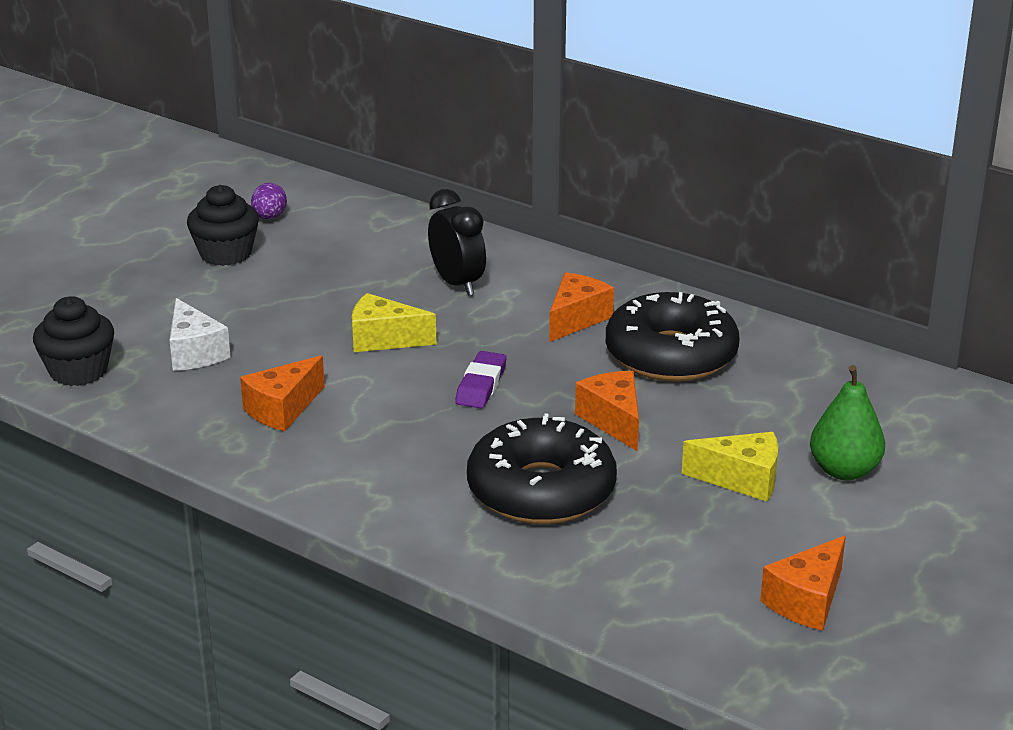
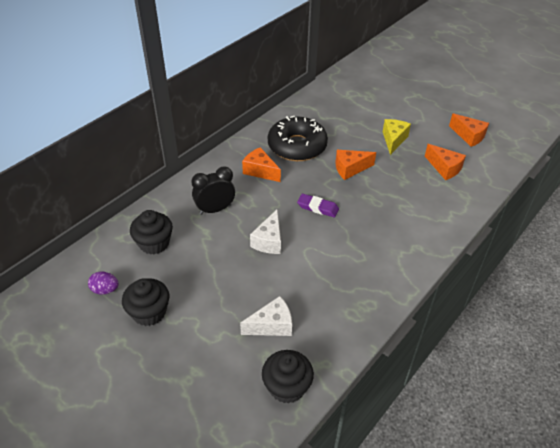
camera: 85 degrees left, 15 degrees up
orange cheese [240,356,325,431] -> orange cheese moved to [425,144,466,180]
yellow cheese [352,293,437,352] -> white cheese [250,209,281,254]
black donut [467,414,617,524] -> none
green pear [810,365,885,480] -> none
none -> black cupcake [130,210,173,254]

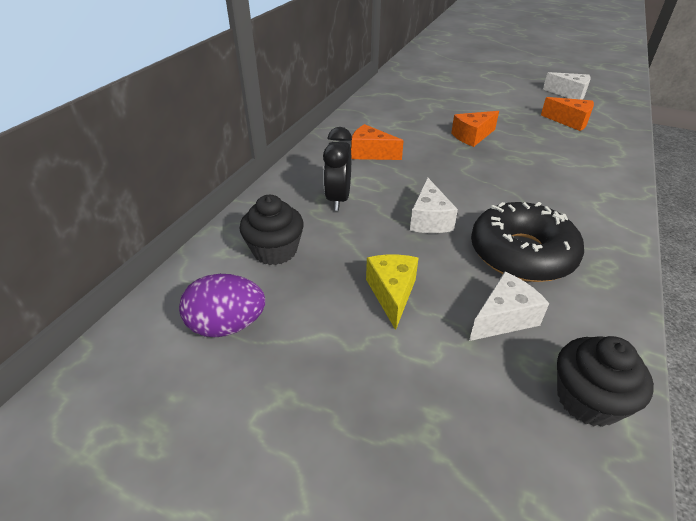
camera: 15 degrees left, 5 degrees down
purple egg [88,271,119,295] -> purple egg [179,274,265,337], size x1.64
black cupcake [122,278,169,326] -> none
black clock [191,166,235,215] -> black clock turned 45 degrees counterclockwise [323,127,352,211]
black donut [268,116,328,161] -> black donut moved to [471,202,584,282]
purple eraser [297,194,339,218] -> none
yellow cheese [383,119,411,155] -> yellow cheese moved to [366,254,418,330]
orange cheese [449,113,489,147] -> white cheese [543,72,591,100]

